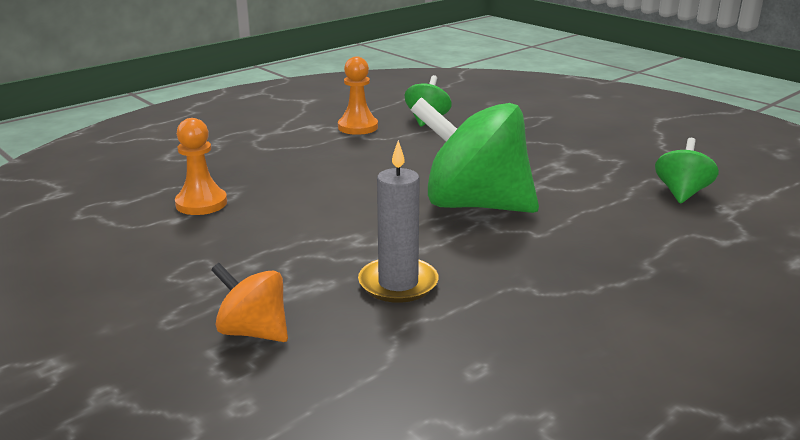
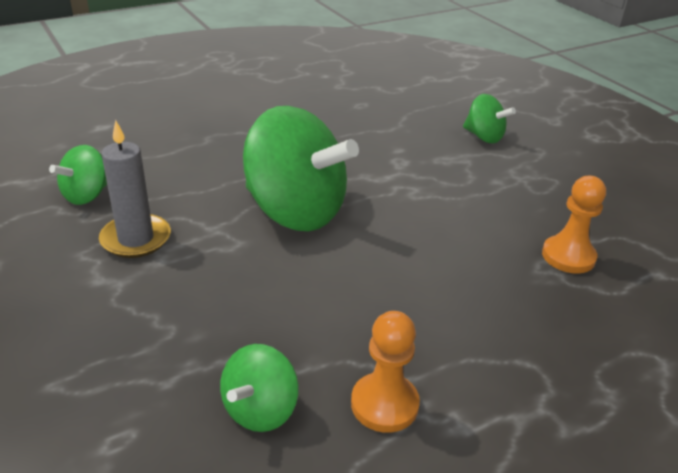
camera: 170 degrees left, 10 degrees up
orange spinning top [211,263,288,342] -> green spinning top [463,94,516,143]
grey candle [358,140,438,303] -> grey candle moved to [99,120,171,258]

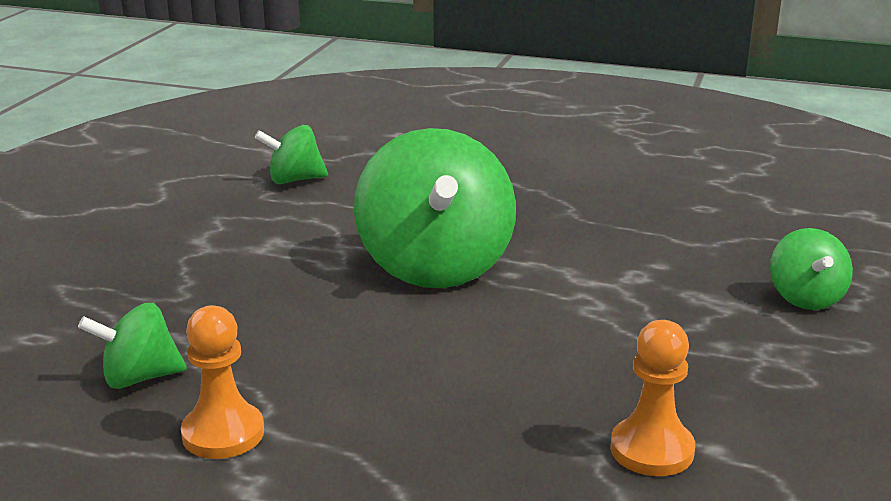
camera: 50 degrees right, 10 degrees down
grey candle [99,120,171,258] -> none

